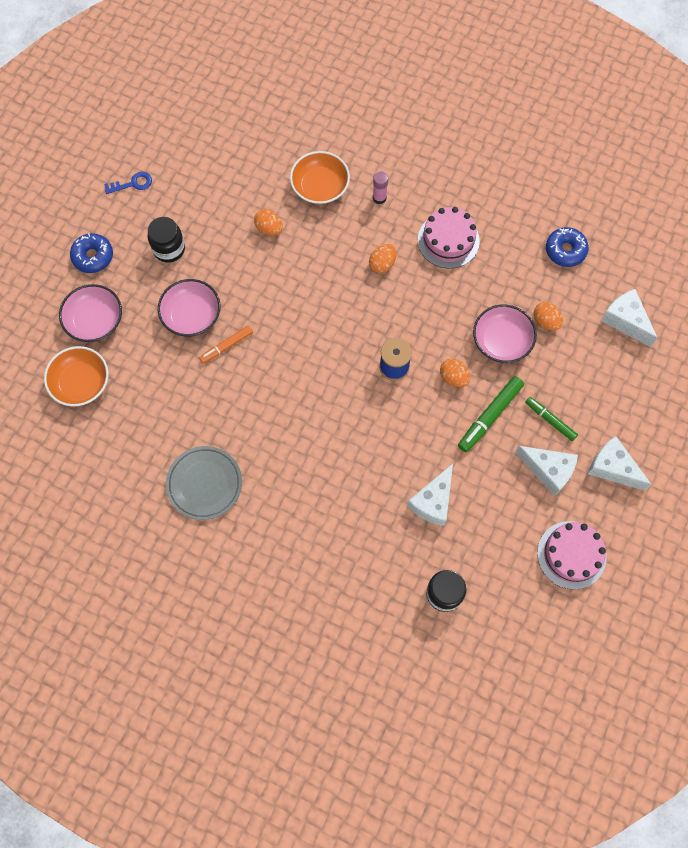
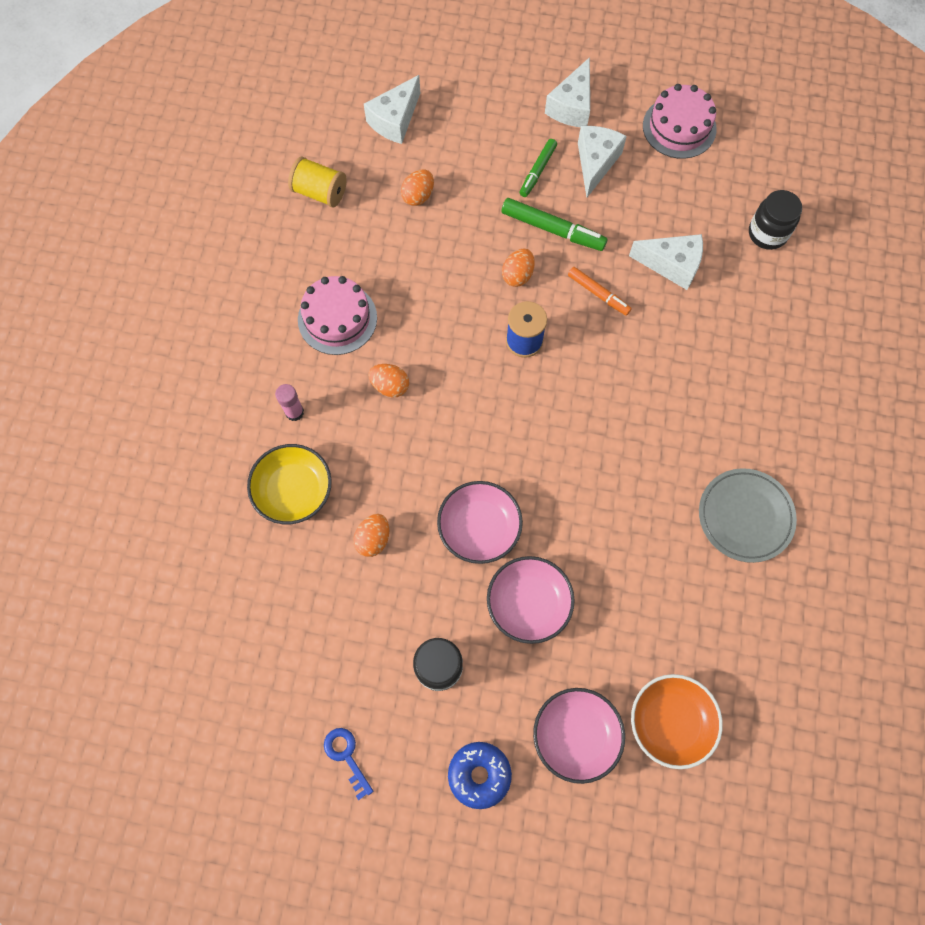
camera: 105 degrees left, 0 degrees up
orange marker [199,325,253,364] -> orange marker moved to [568,267,632,316]
orange bowl [290,151,350,204] -> yellow bowl [247,444,332,524]
pink bowl [473,304,537,363] -> pink bowl moved to [437,481,523,564]
blue donut [546,227,589,267] -> yellow spool [288,156,347,208]

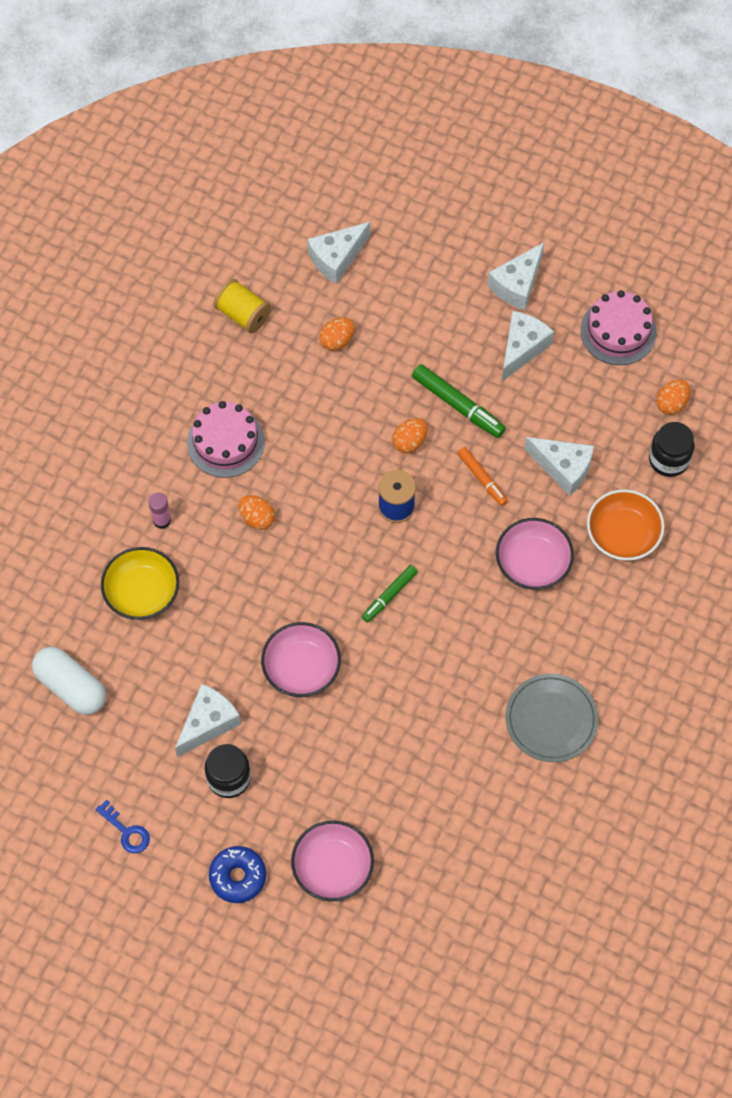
camera: 15 degrees right, 5 degrees down
blue key [324,728,373,800] -> blue key turned 150 degrees clockwise [96,799,150,853]
orange egg [353,514,389,557] -> orange egg moved to [656,379,690,415]
pink bowl [487,556,575,644] -> pink bowl moved to [496,518,574,590]
green marker [519,139,557,197] -> green marker moved to [362,565,418,623]
orange bowl [631,674,723,769] -> orange bowl moved to [587,489,665,561]
none -> white capsule [32,647,106,715]
none -> white cheese [175,684,241,757]

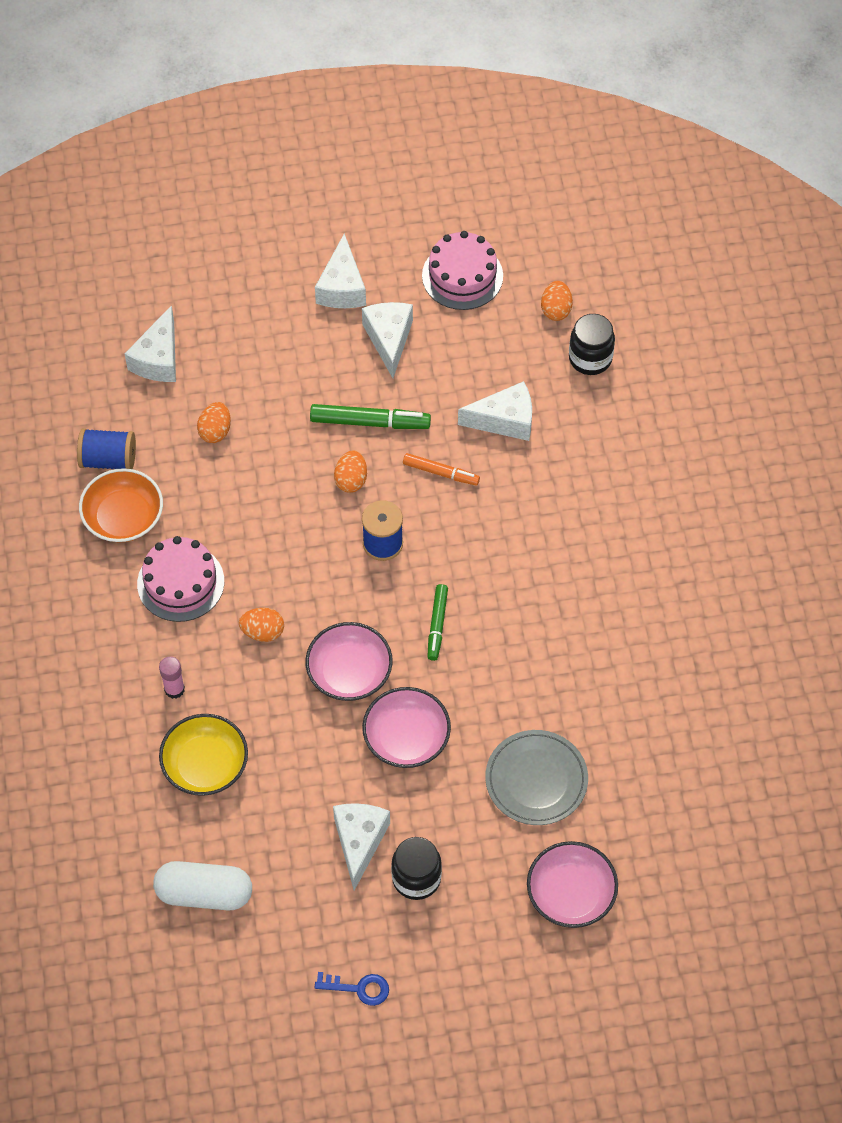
camera: 35 degrees left, 5 degrees down
blue donut [209,846,266,903] -> none
yellow spool [213,279,271,334] -> blue spool [77,428,136,469]
pink bowl [496,518,574,590] -> pink bowl moved to [306,622,393,701]
grey plate [505,674,598,762] -> grey plate moved to [485,730,588,825]
orange bowl [587,489,665,561] -> orange bowl moved to [79,468,163,542]

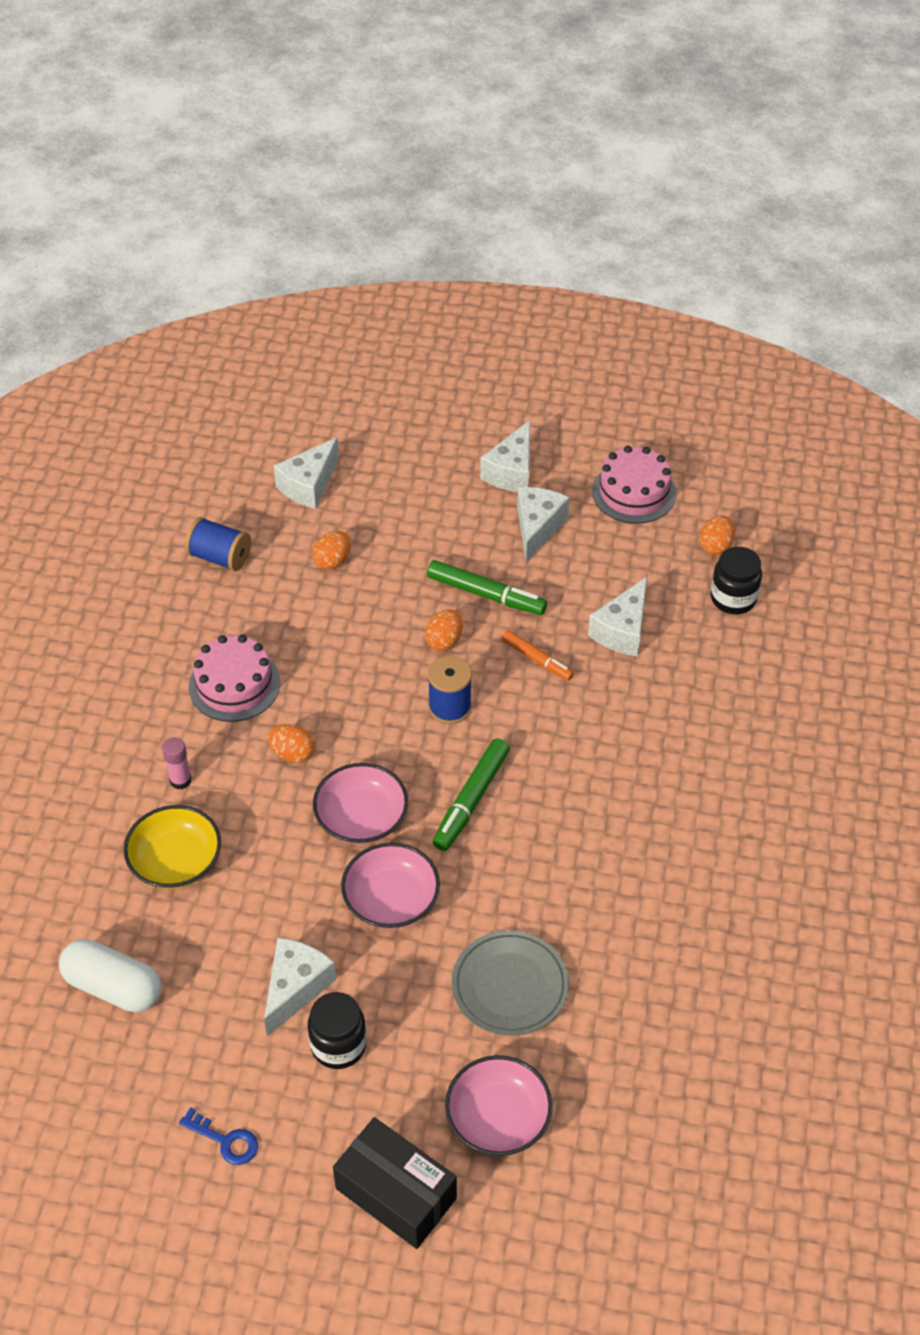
camera: 20 degrees right, 10 degrees down
orange bowl [79,468,163,542] -> none
green marker [427,584,448,661] -> green marker [433,738,510,851], size x1.54
white cheese [458,381,532,441] -> white cheese turned 105 degrees clockwise [588,577,647,656]
none -> black box [333,1117,457,1249]

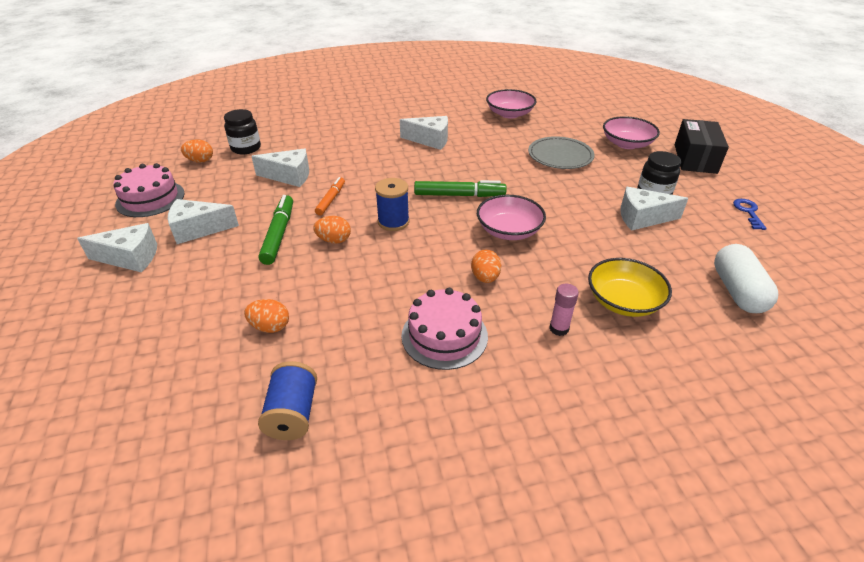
camera: 115 degrees left, 10 degrees down
white cheese [274,437,339,509] -> white cheese moved to [400,116,448,150]
pink bowl [341,843,440,929] -> pink bowl moved to [486,89,537,119]

